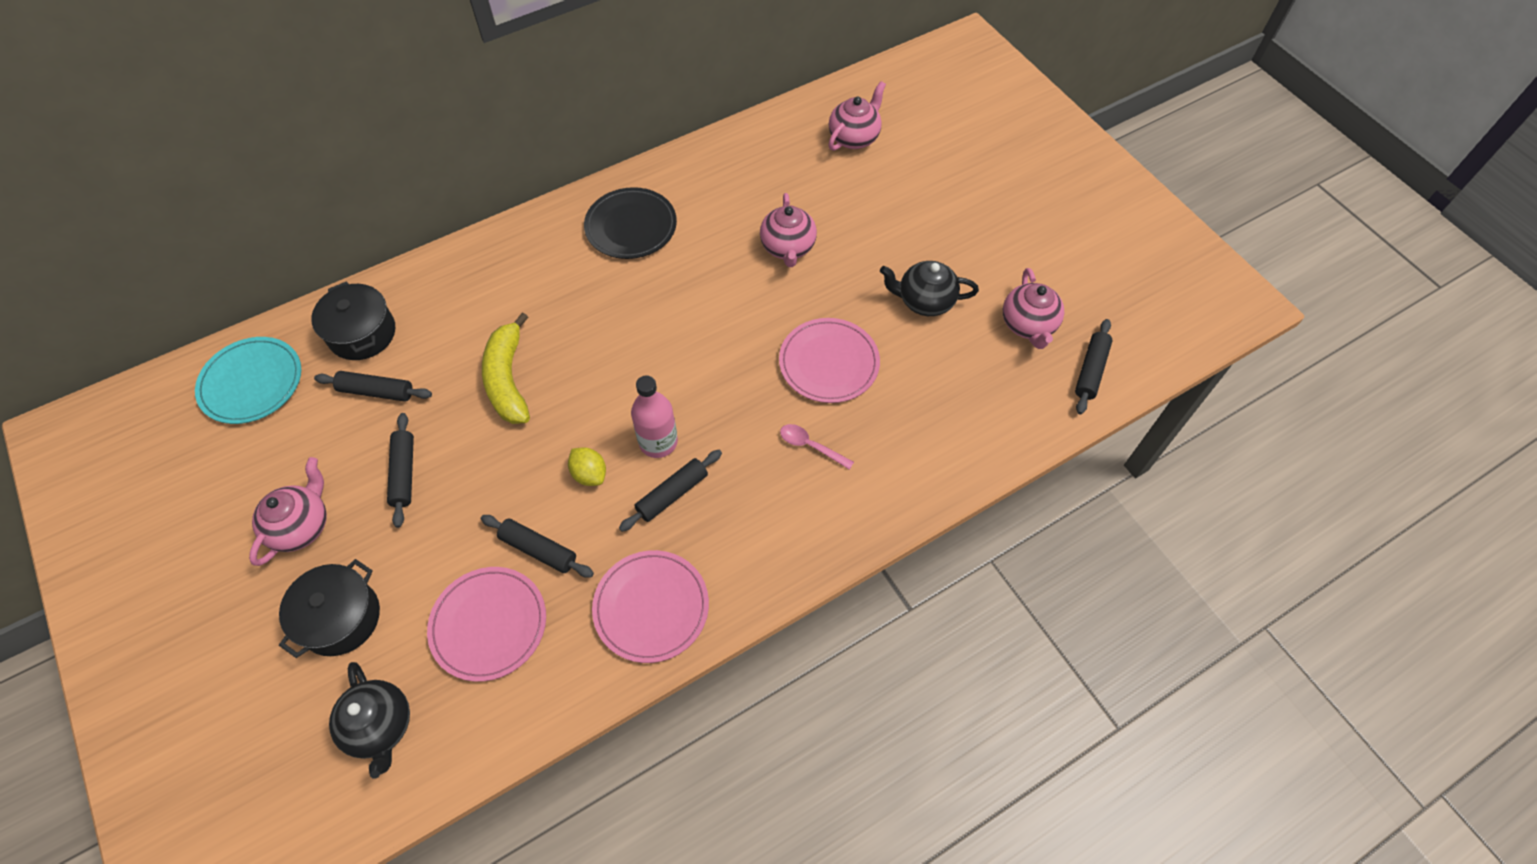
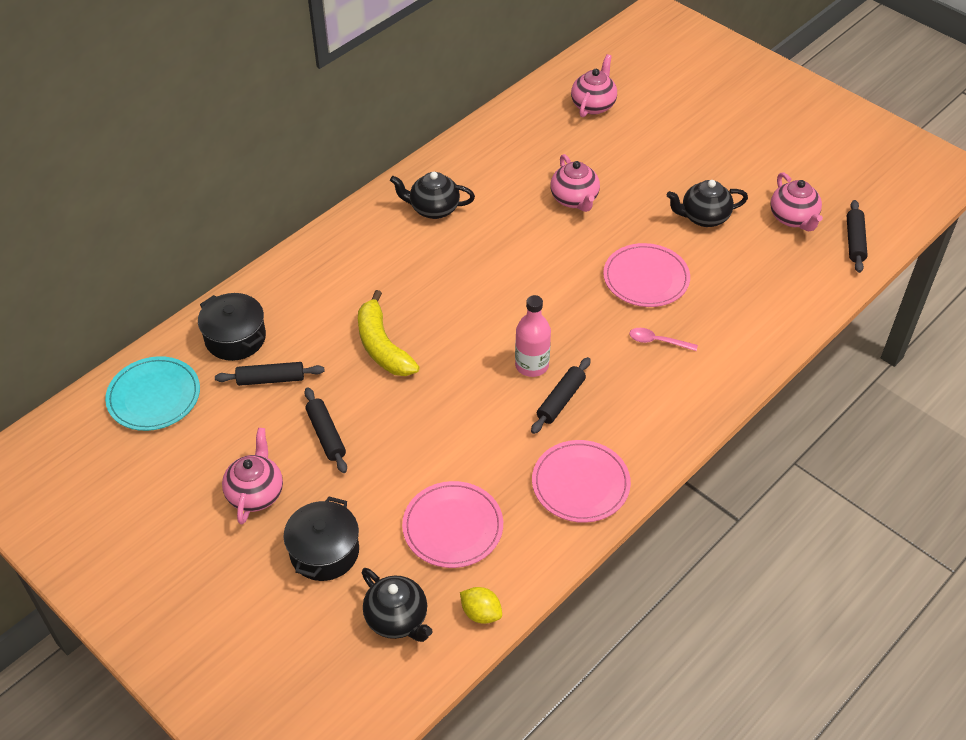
camera: 15 degrees left, 10 degrees down
black rolling pin [481,515,594,578] -> none
yellow lemon [568,447,606,486] -> yellow lemon moved to [460,587,502,624]
black plate [584,187,677,259] -> black teapot [390,172,475,219]

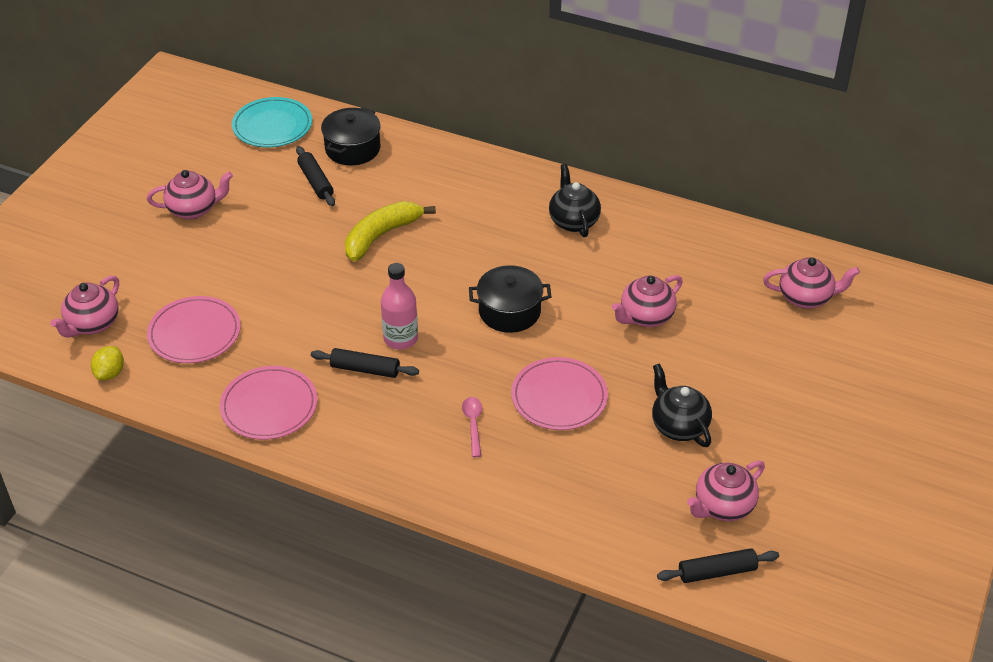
camera: 70 degrees right, 5 degrees down
black pot [283,497,359,581] -> black pot moved to [469,265,551,333]
black rolling pin [304,387,347,473] -> none
black teapot [362,568,433,642] -> pink teapot [51,275,119,338]

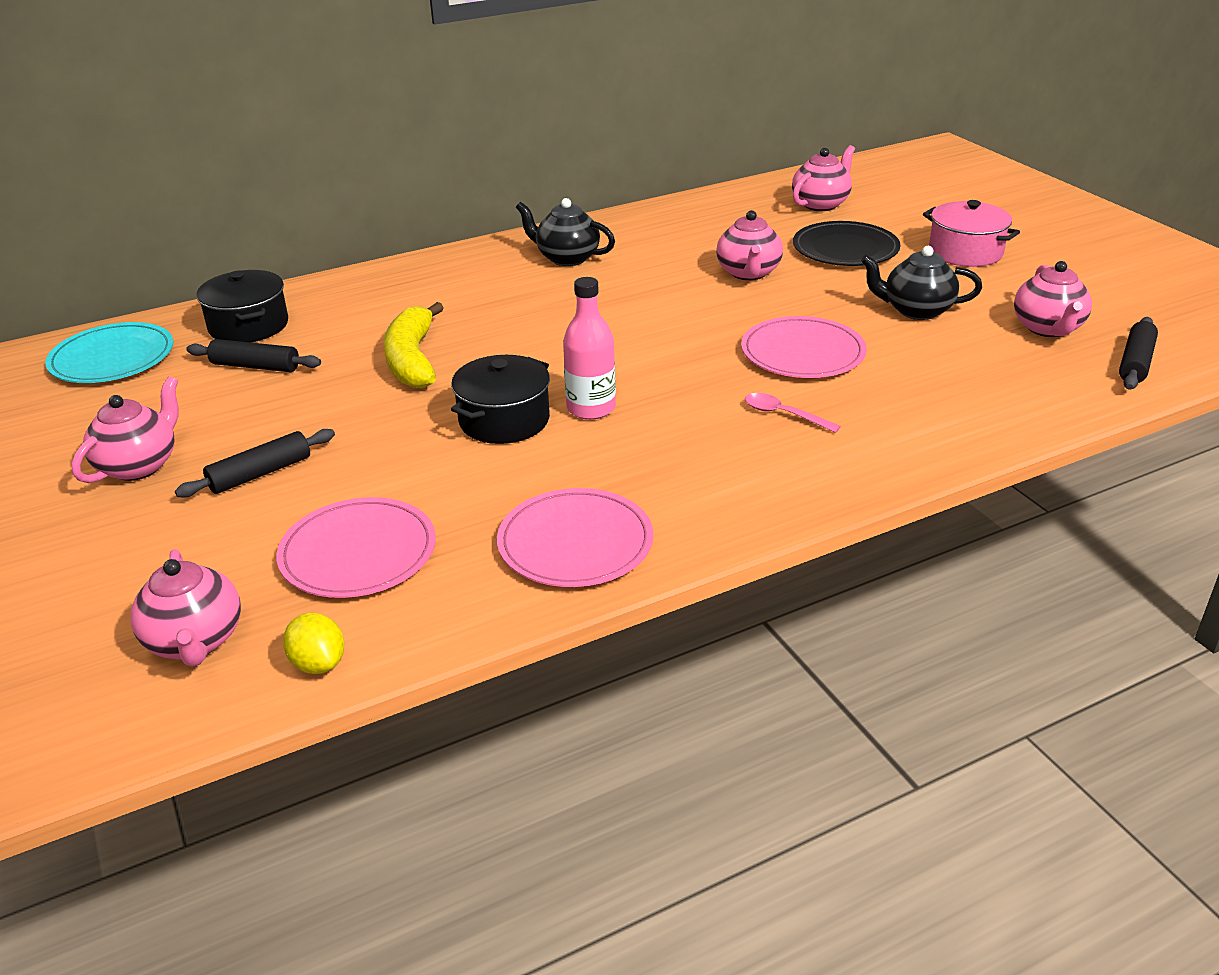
camera: 50 degrees left, 10 degrees down
black rolling pin [311,348,419,378] -> black rolling pin moved to [175,429,335,498]
black pot [469,265,551,333] -> black pot moved to [451,355,550,444]
none -> black plate [793,221,900,266]
none -> pink pot [923,200,1020,267]

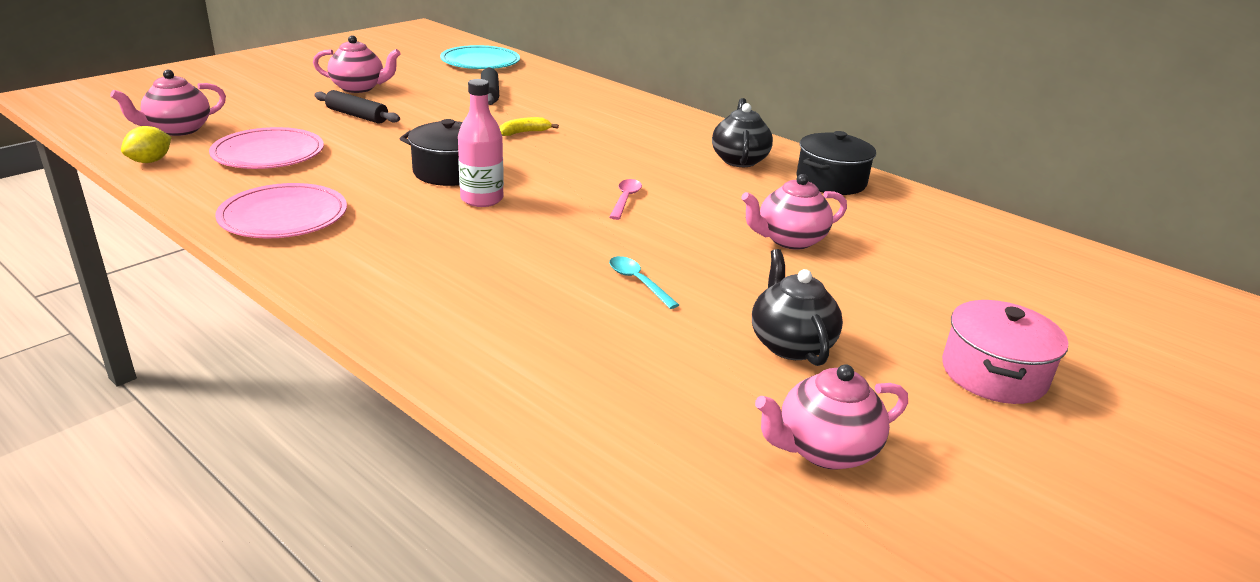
camera: 65 degrees right, 5 degrees down
black pot [196,270,288,342] -> black pot moved to [796,131,876,195]
yellow banana [384,302,444,388] -> yellow banana [499,117,559,136], size x0.51
pink plate [741,316,867,378] -> turquoise spoon [609,256,679,309]
pink spoon [745,393,841,433] -> pink spoon moved to [610,179,642,220]
pink teapot [792,145,855,211] -> none
black plate [793,221,900,266] -> none
black rolling pin [1119,317,1158,390] -> none

